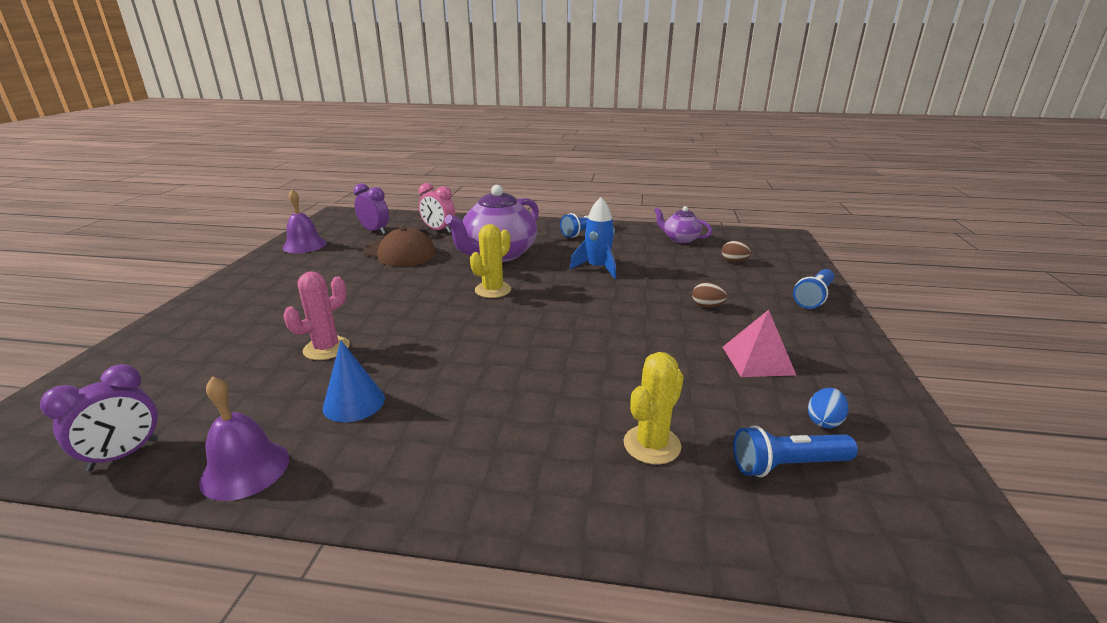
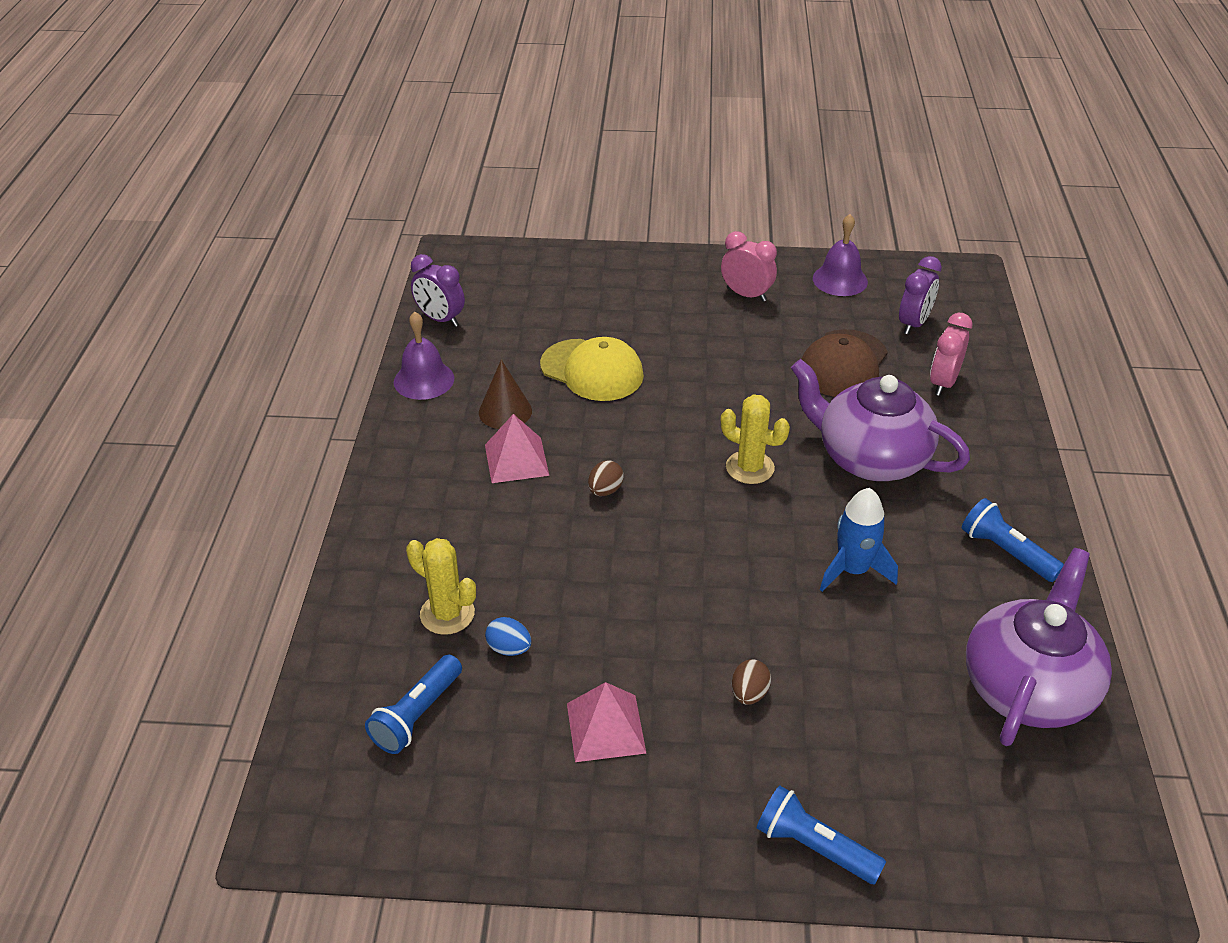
camera: 85 degrees right, 15 degrees up
pink cactus [283,272,350,360] -> yellow cap [540,337,644,401]
blue cone [323,340,385,422] -> brown cone [479,360,532,429]
purple teapot [654,206,712,244] -> purple teapot [966,548,1112,746], size x1.90
brown egg [722,241,752,262] -> brown egg moved to [588,461,624,496]
blue flashlight [733,425,858,477] -> blue flashlight turned 135 degrees counterclockwise [365,655,462,754]
blue egg [808,388,848,428] -> blue egg moved to [485,617,531,656]
none -> pink pyramid [485,414,549,483]
none -> pink clock [721,231,777,302]

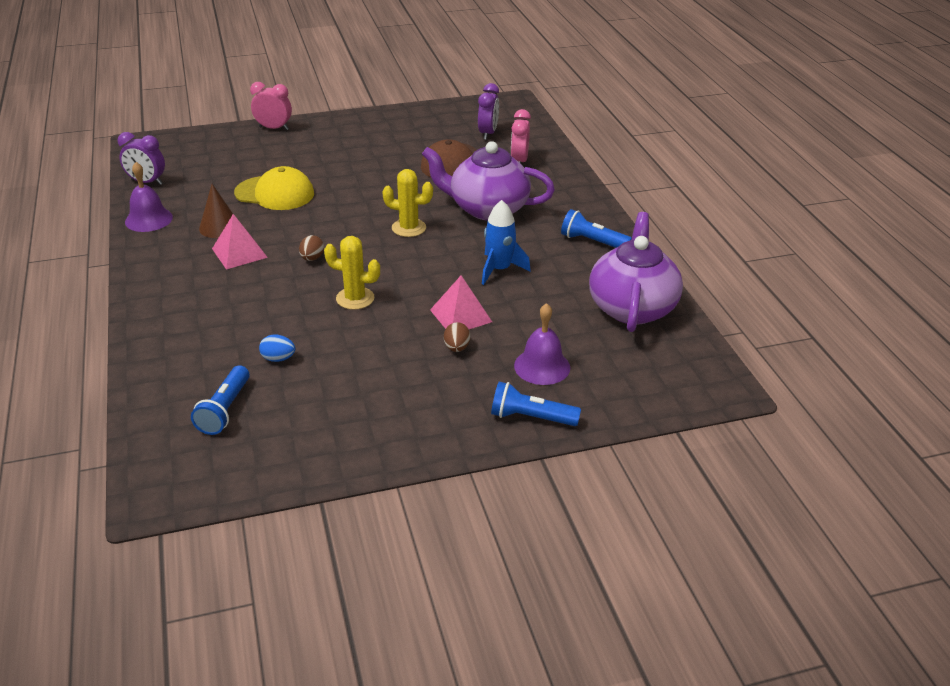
camera: 20 degrees left, 5 degrees down
yellow cactus [406,538,476,635] -> yellow cactus moved to [324,236,380,310]
pink pyramid [567,682,646,762] -> pink pyramid moved to [430,276,492,329]
pink clock [721,231,777,302] -> pink clock moved to [250,82,292,130]
purple bell [813,214,868,296] -> purple bell moved to [514,303,570,385]

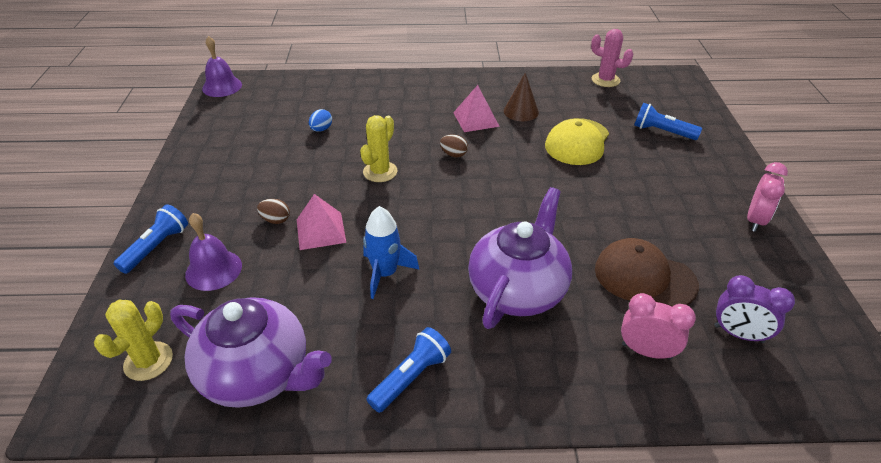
camera: 105 degrees right, 5 degrees up
purple clock [118,132,165,185] -> pink cactus [591,29,633,87]
purple bell [125,162,173,232] -> purple bell moved to [202,36,242,97]
blue flashlight [191,365,250,435] -> blue flashlight moved to [634,103,702,140]
pink clock [250,82,292,130] -> pink clock moved to [747,162,788,232]
yellow cactus [382,169,433,237] -> yellow cactus moved to [94,300,173,381]

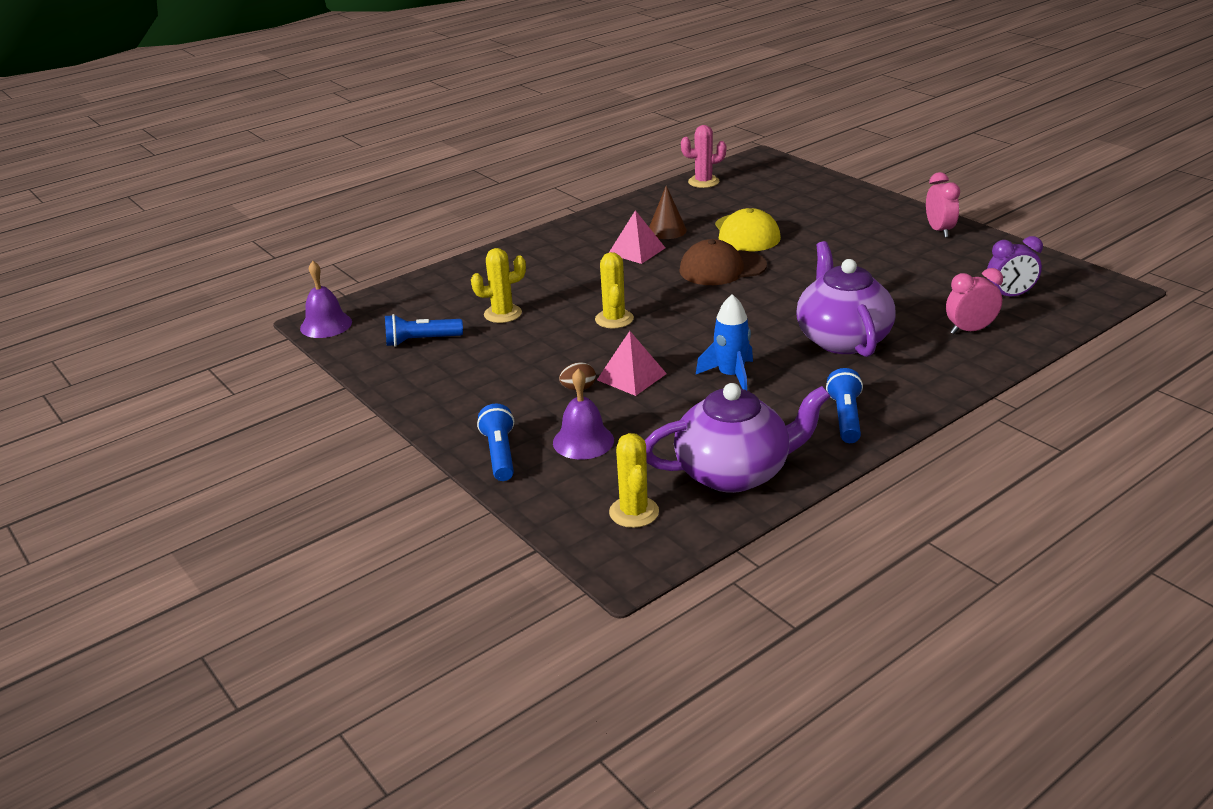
camera: 35 degrees left, 10 degrees down
blue egg [309,109,332,132] -> yellow cactus [471,248,526,323]
brown egg [440,134,468,158] -> none
brown cap [595,238,699,306] -> brown cap moved to [679,239,767,285]
blue flashlight [634,103,702,140] -> blue flashlight moved to [385,314,463,347]

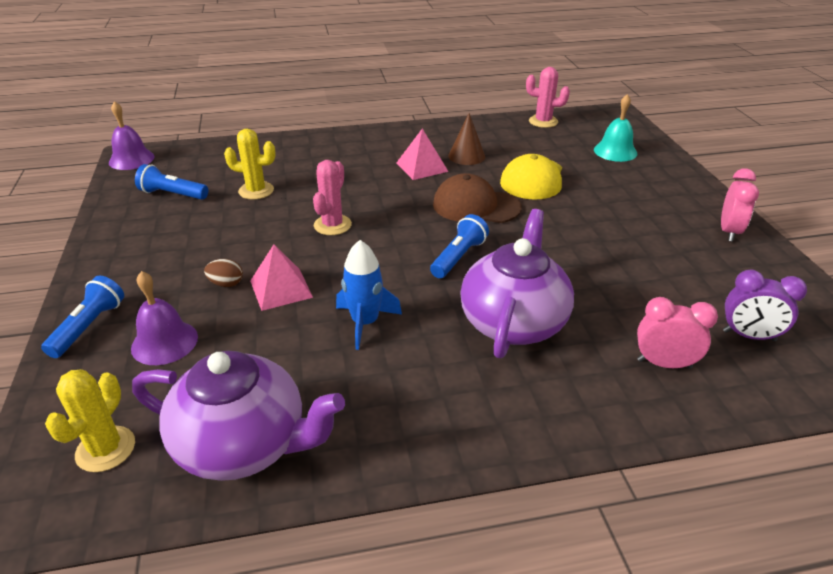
camera: 25 degrees right, 5 degrees up
yellow cactus [595,252,634,329] -> pink cactus [313,160,352,235]
blue flashlight [826,368,863,443] -> blue flashlight moved to [430,214,489,278]
none -> turquoise bell [594,94,637,162]

